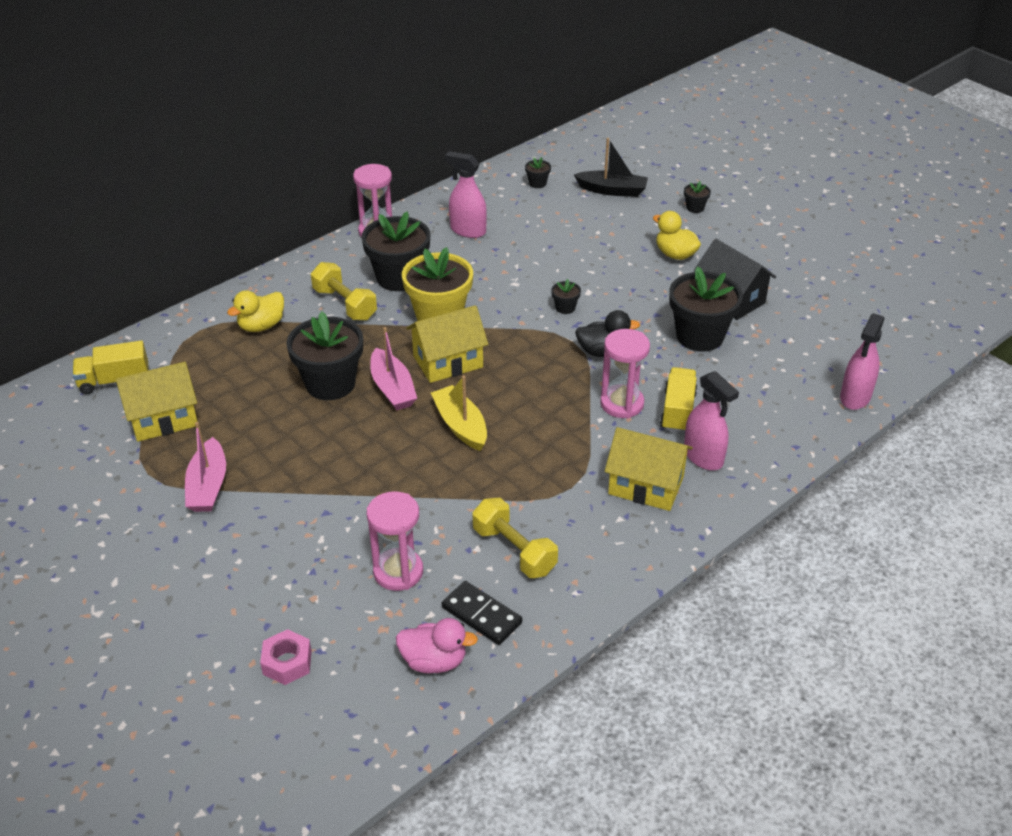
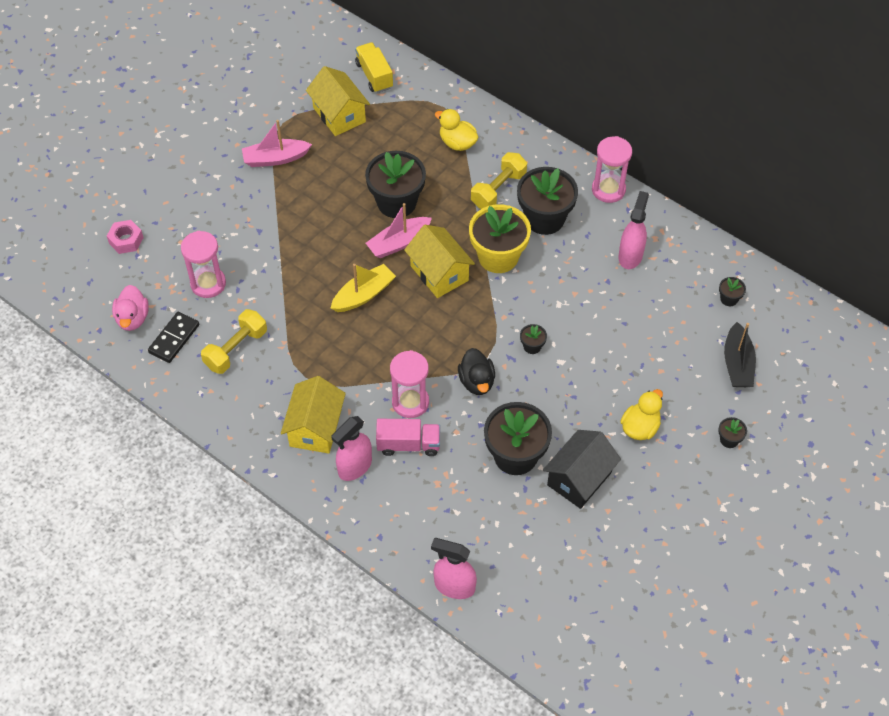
camera: 80 degrees right, 15 degrees up
yellow truck [660,367,697,433] -> pink truck [376,419,440,456]

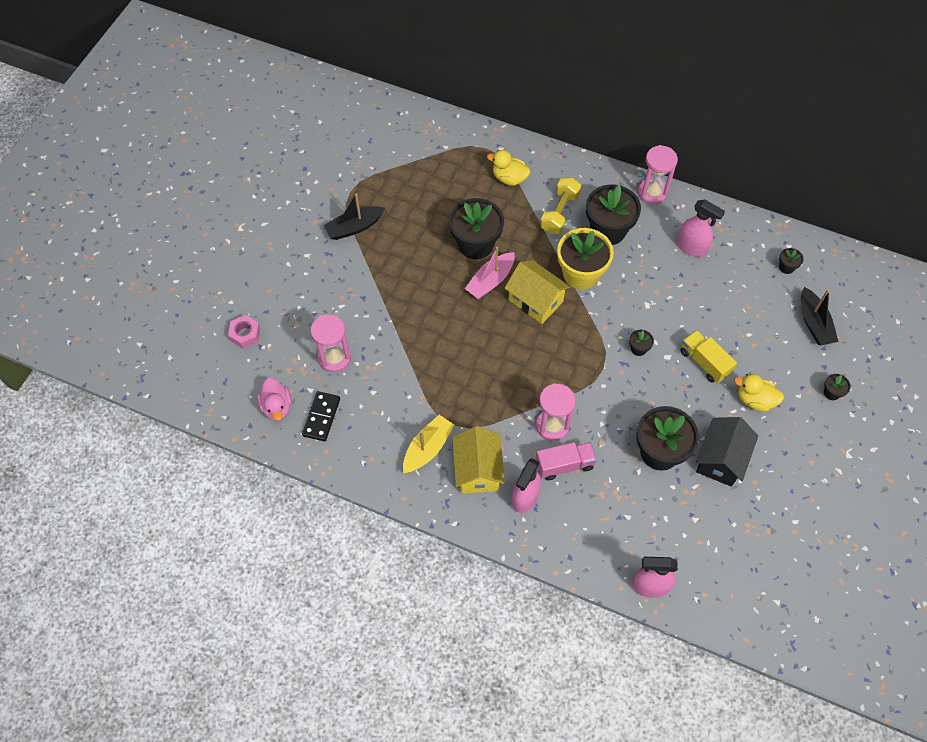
camera: 15 degrees left, 5 degrees up
yellow dumbbell [201,309,267,374] -> none
pink boat [242,120,312,167] -> black boat [323,194,385,240]
yellow house [306,66,370,136] -> none
yellow boat [331,264,396,312] -> yellow boat moved to [403,415,454,473]
yellow truck [355,42,393,93] -> yellow truck moved to [680,330,737,383]
black duck [458,348,495,395] -> none
pink spray bottle [619,191,649,269] -> pink spray bottle turned 120 degrees clockwise [677,199,725,257]
yellow duck [620,389,663,440] -> yellow duck turned 90 degrees counterclockwise [734,374,784,412]

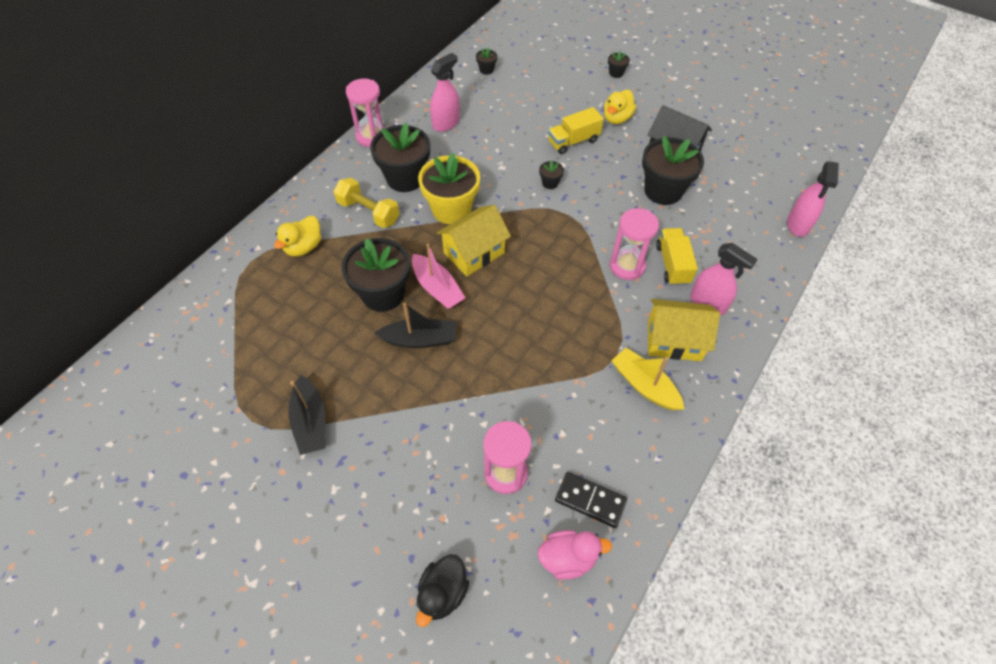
camera: 80 degrees left, 5 degrees down
pink nut [228,315,260,349] -> black duck [416,554,469,627]
pink truck [535,442,597,480] -> yellow truck [656,228,698,286]
black boat [801,287,839,345] -> black boat moved to [374,303,456,348]

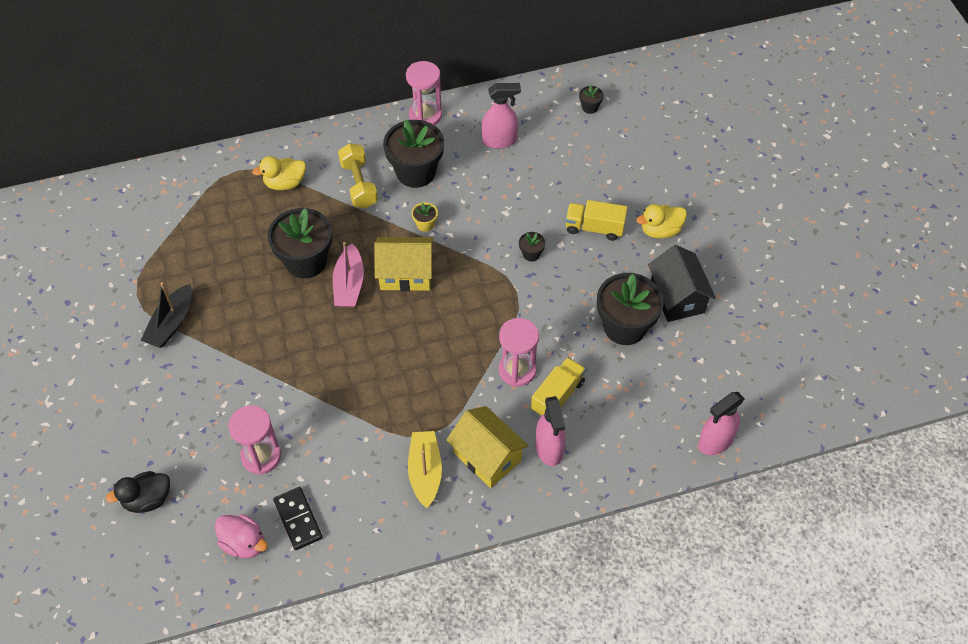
camera: 40 degrees right, 0 degrees up
black boat [374,303,456,348] -> none
yellow flower pot [418,152,480,224] -> yellow flower pot [412,202,438,232], size x0.43
black flower pot [608,51,630,78] -> none

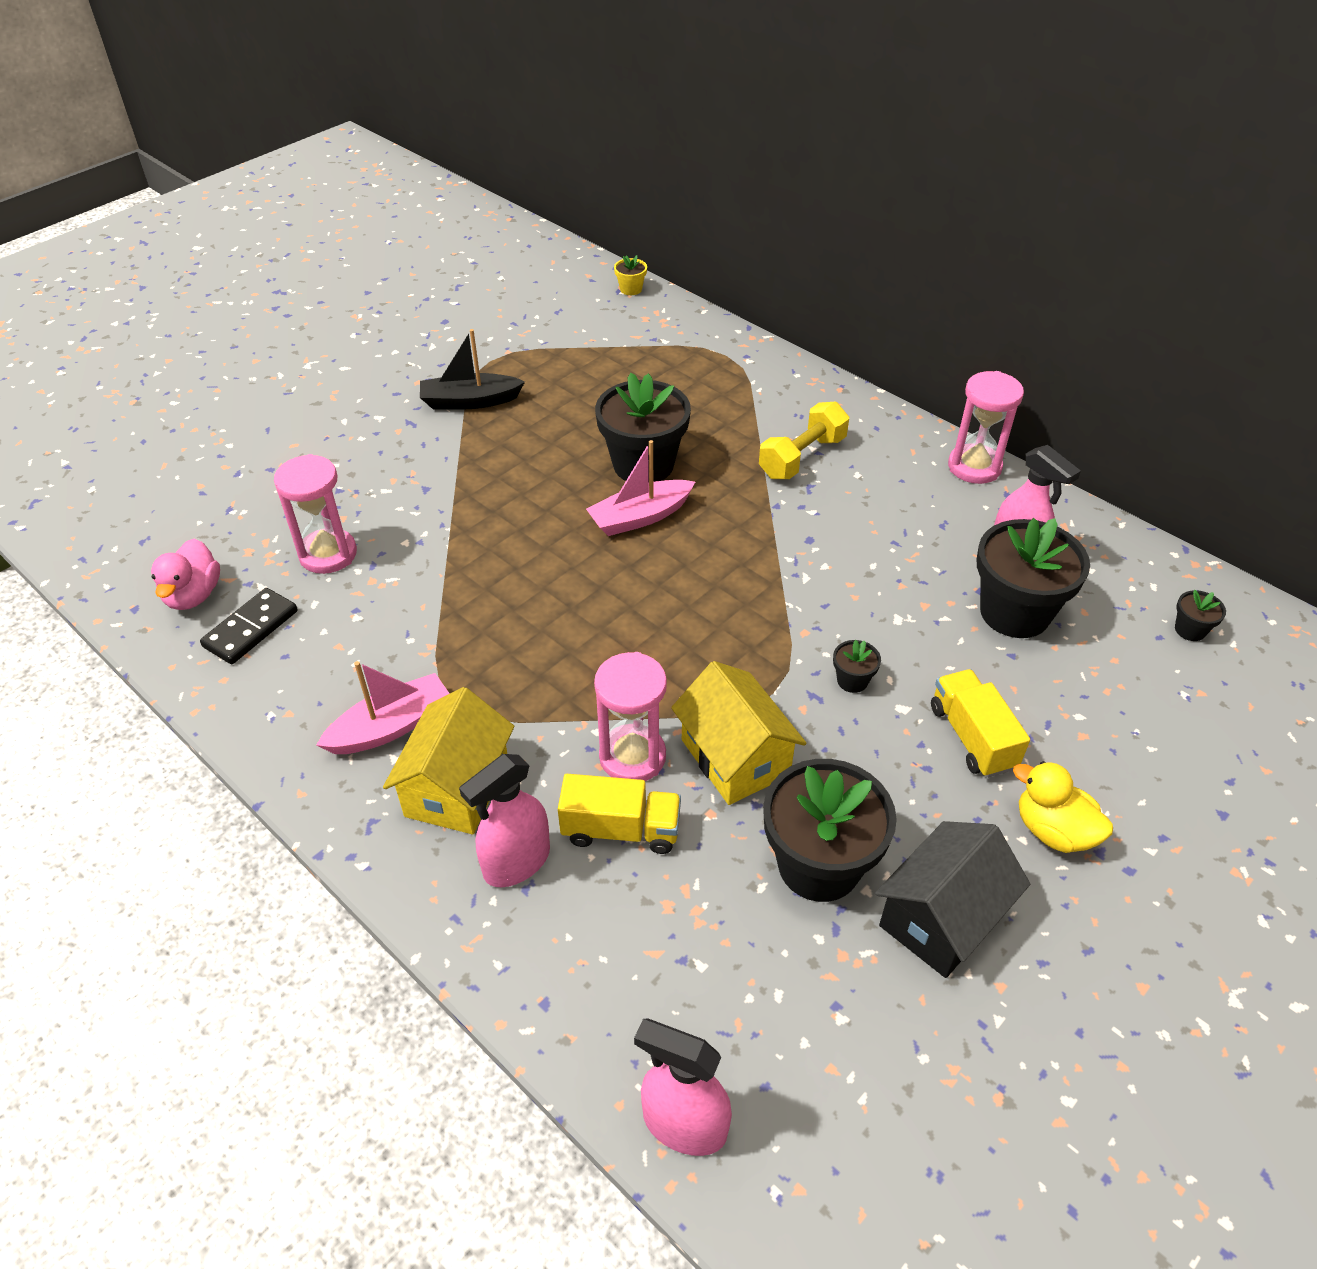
camera: 60 degrees right, 10 degrees down
black duck [106,471,170,513] -> none
yellow duck [252,156,306,190] -> none
yellow house [374,237,434,291] -> yellow house moved to [671,661,807,805]
black flower pot [383,119,444,188] -> black flower pot moved to [977,518,1090,638]
yellow boat [408,431,442,508] -> pink boat [317,661,450,754]
yellow flower pot [412,202,438,232] -> yellow flower pot moved to [614,255,647,295]

